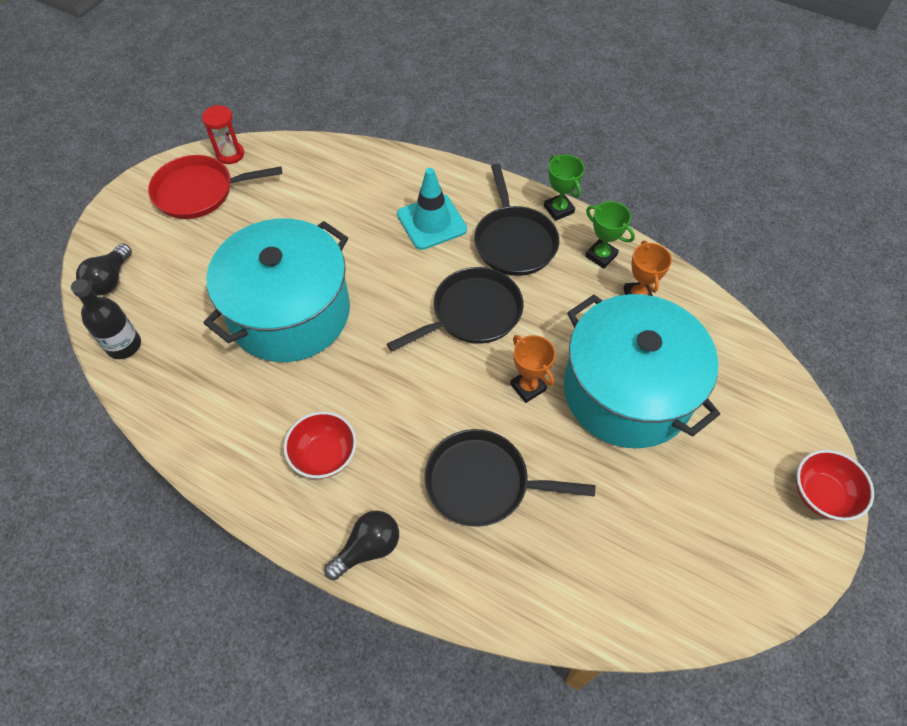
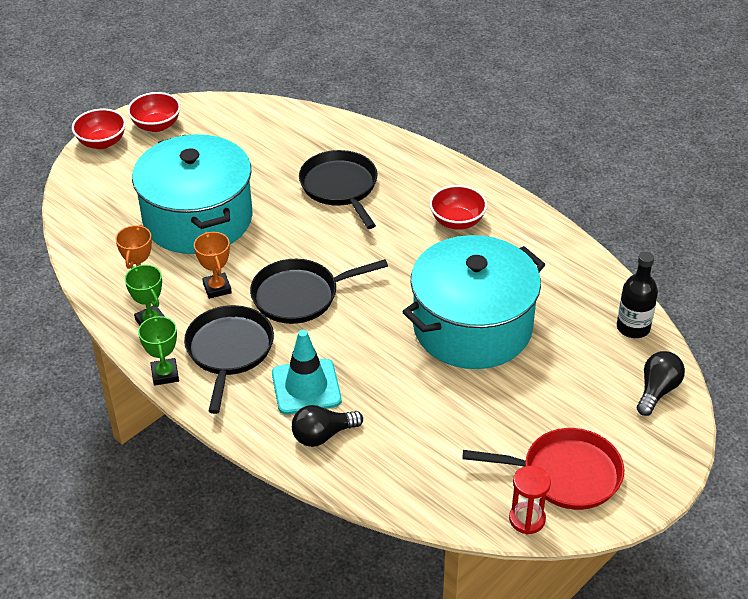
camera: 165 degrees left, 15 degrees down
black light bulb [324,510,399,580] -> black light bulb moved to [292,405,363,447]
black pan [424,429,595,527] -> black pan turned 135 degrees counterclockwise [299,150,378,229]
orange trophy [510,335,556,403] -> orange trophy moved to [194,232,232,299]
none -> red bowl [127,92,181,132]

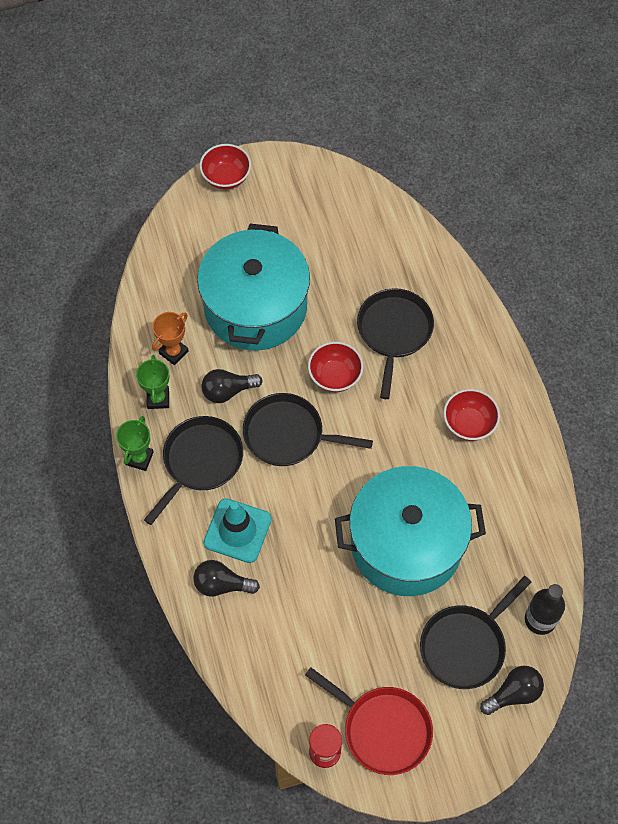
camera: 30 degrees right, 20 degrees up
red bowl [127,92,181,132] -> red bowl moved to [308,342,363,392]
orange trophy [194,232,232,299] -> black light bulb [201,369,262,403]
none -> black pan [420,576,532,689]

